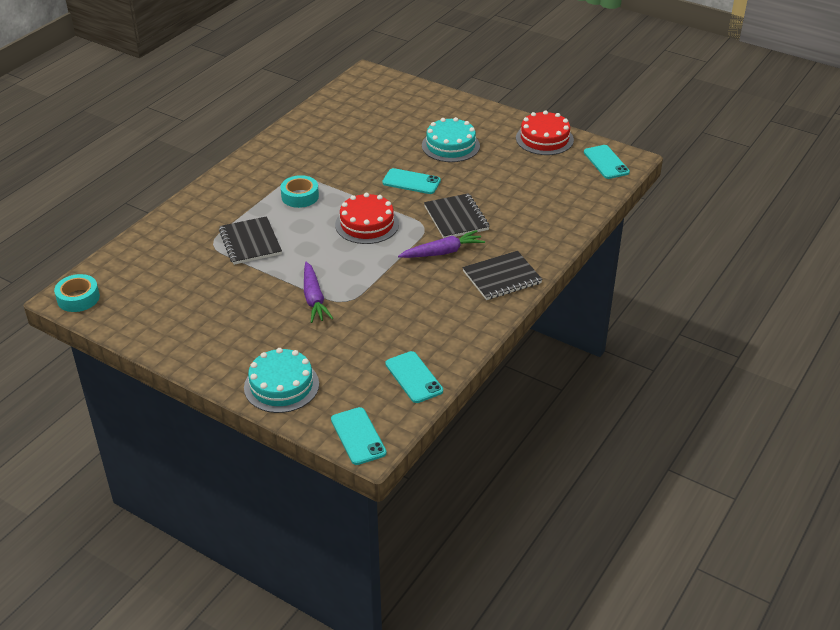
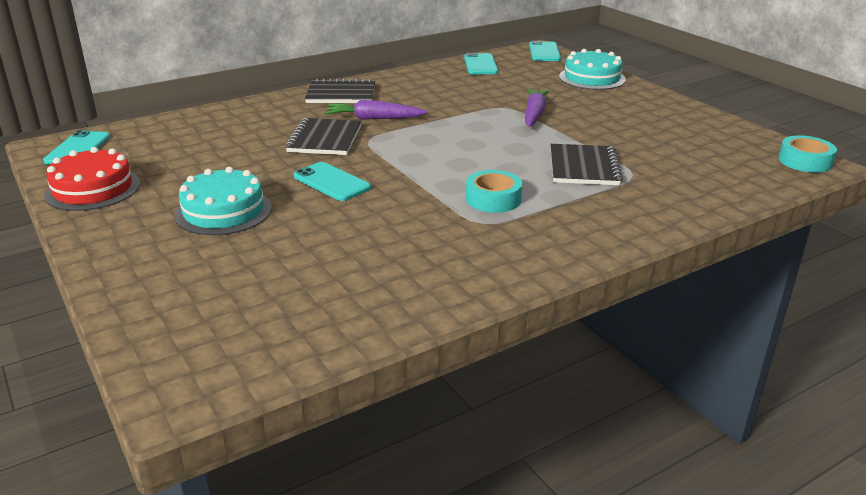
camera: 155 degrees left, 10 degrees down
red cake [335,193,399,244] -> none

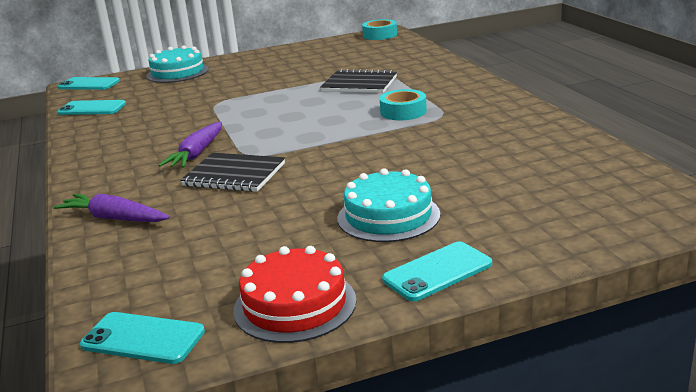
camera: 75 degrees left, 5 degrees down
turquoise phone [294,162,371,201] -> turquoise phone moved to [382,242,492,301]
black notebook [305,78,375,103] -> none
purple carrot [525,88,550,127] -> purple carrot moved to [53,193,170,222]

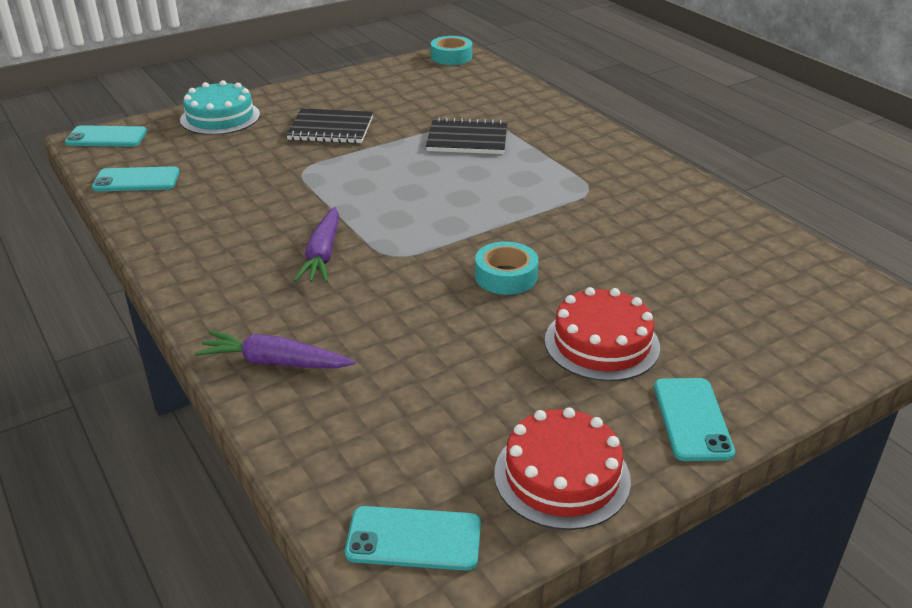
camera: 15 degrees left, 10 degrees up
black notebook [180,153,285,192] -> black notebook moved to [286,108,373,144]
turquoise cake [338,168,440,242] -> red cake [545,287,660,381]
turquoise tape [380,89,427,120] -> turquoise tape moved to [475,242,539,295]
turquoise phone [382,242,492,301] -> turquoise phone turned 45 degrees counterclockwise [654,378,735,461]

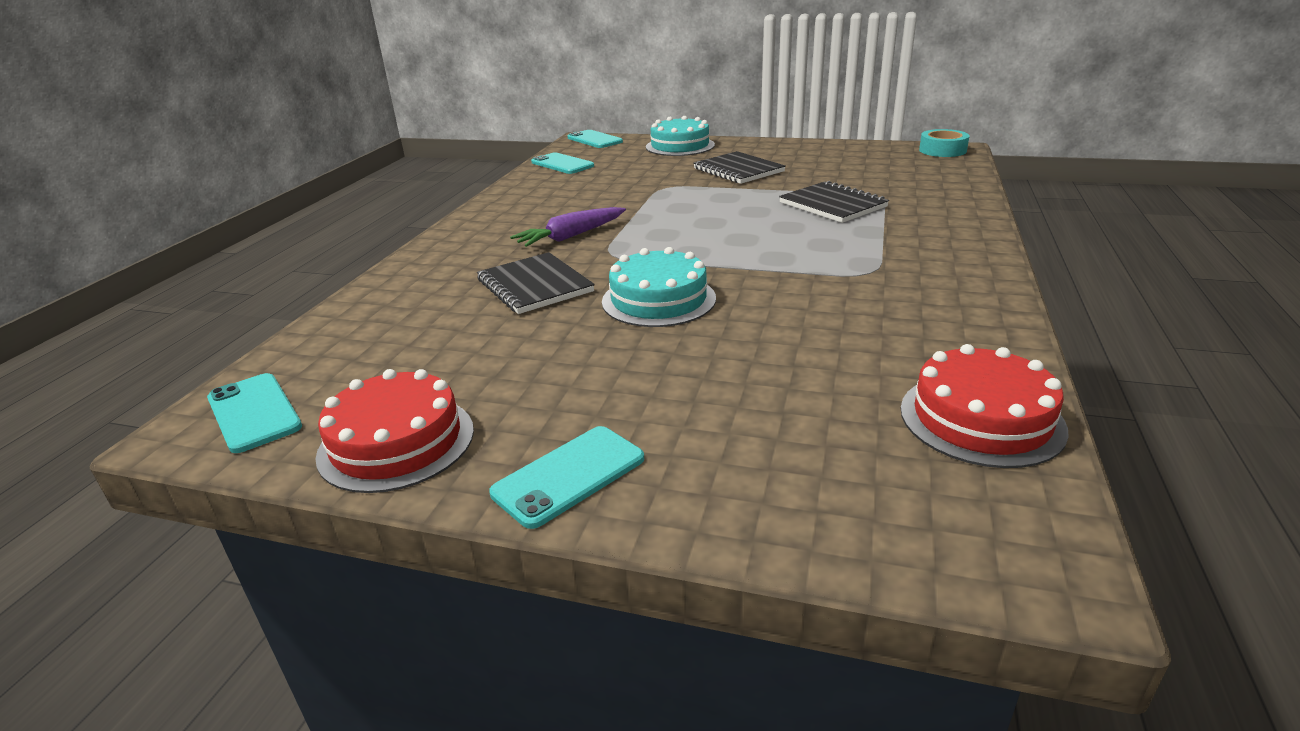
camera: 50 degrees right, 5 degrees down
purple carrot [195,331,356,368] -> none
turquoise tape [475,242,539,295] -> turquoise cake [602,247,716,327]
red cake [545,287,660,381] -> red cake moved to [901,344,1069,468]
none -> black notebook [477,252,595,314]

